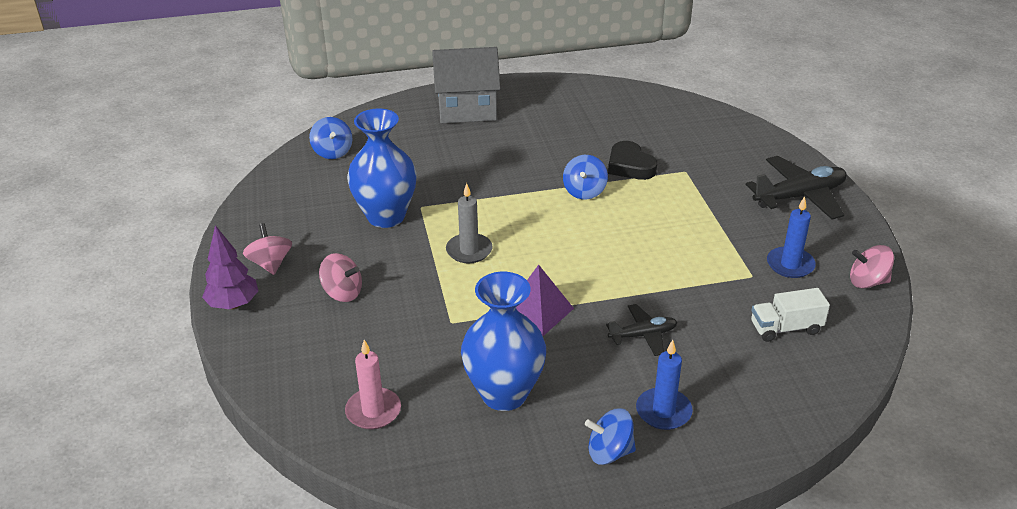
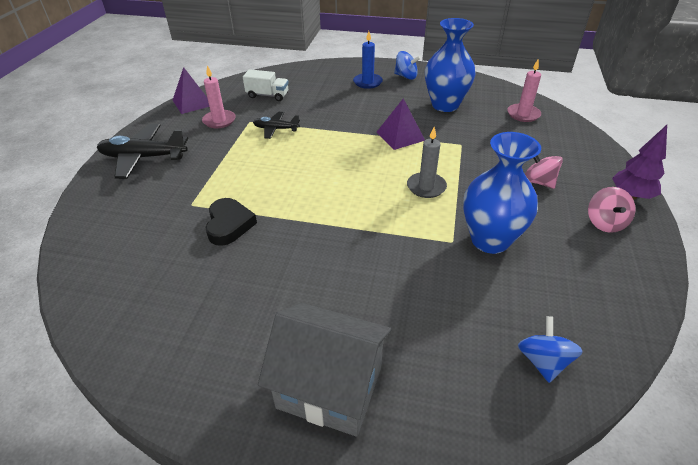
camera: 155 degrees left, 5 degrees up
blue spinning top [563,155,608,200] -> none
black plane [606,304,677,356] -> black plane moved to [253,112,300,139]
blue candle [767,196,816,278] -> pink candle [202,65,236,128]
pink spinning top [850,245,894,289] -> purple pyramid [173,67,209,114]

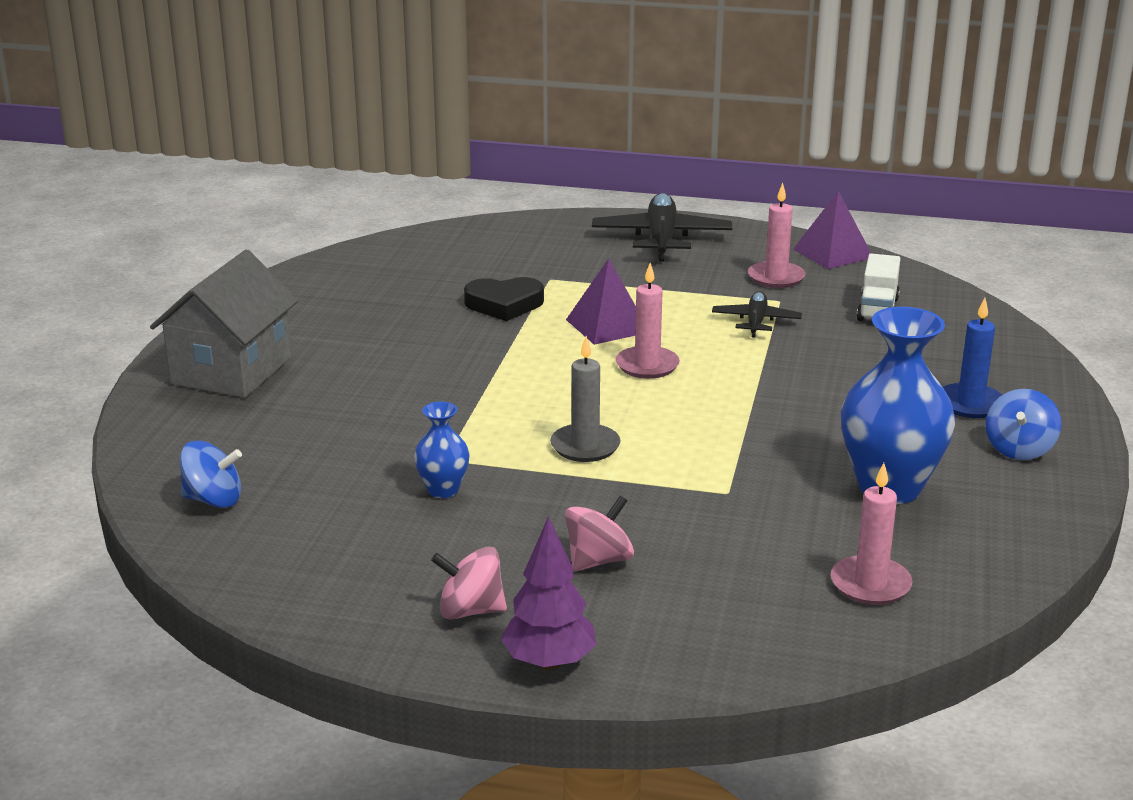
camera: 90 degrees right, 15 degrees down
purple pyramid [376,98,425,150] -> purple pyramid moved to [566,259,636,345]
blue vase [463,132,541,254] -> blue vase [414,402,470,498], size x0.50
none -> pink candle [616,263,680,379]

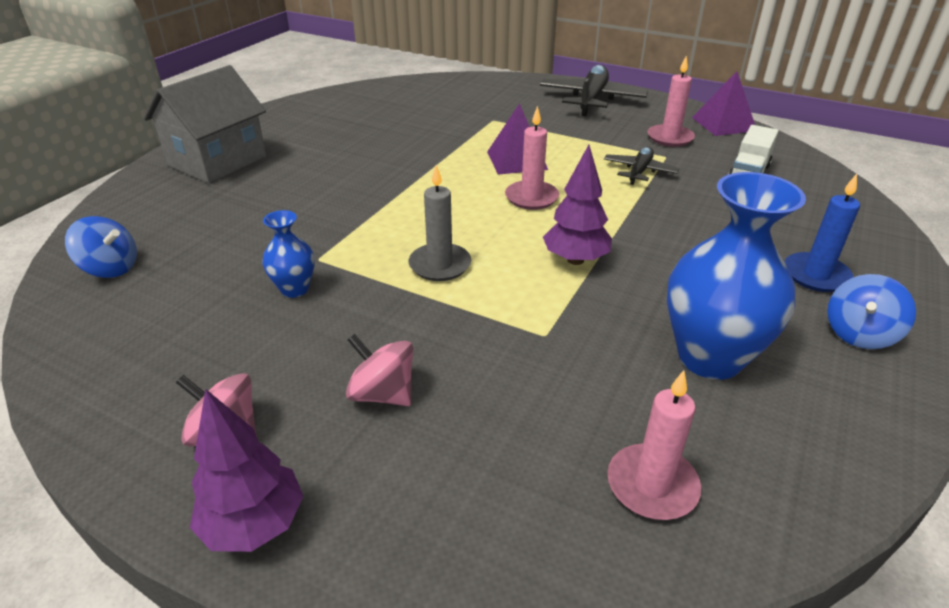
camera: 15 degrees right, 10 degrees up
black heart [464,277,544,321] -> none
pink spinning top [565,496,634,571] -> pink spinning top turned 120 degrees counterclockwise [346,334,414,406]
none -> purple tree [543,145,612,265]

